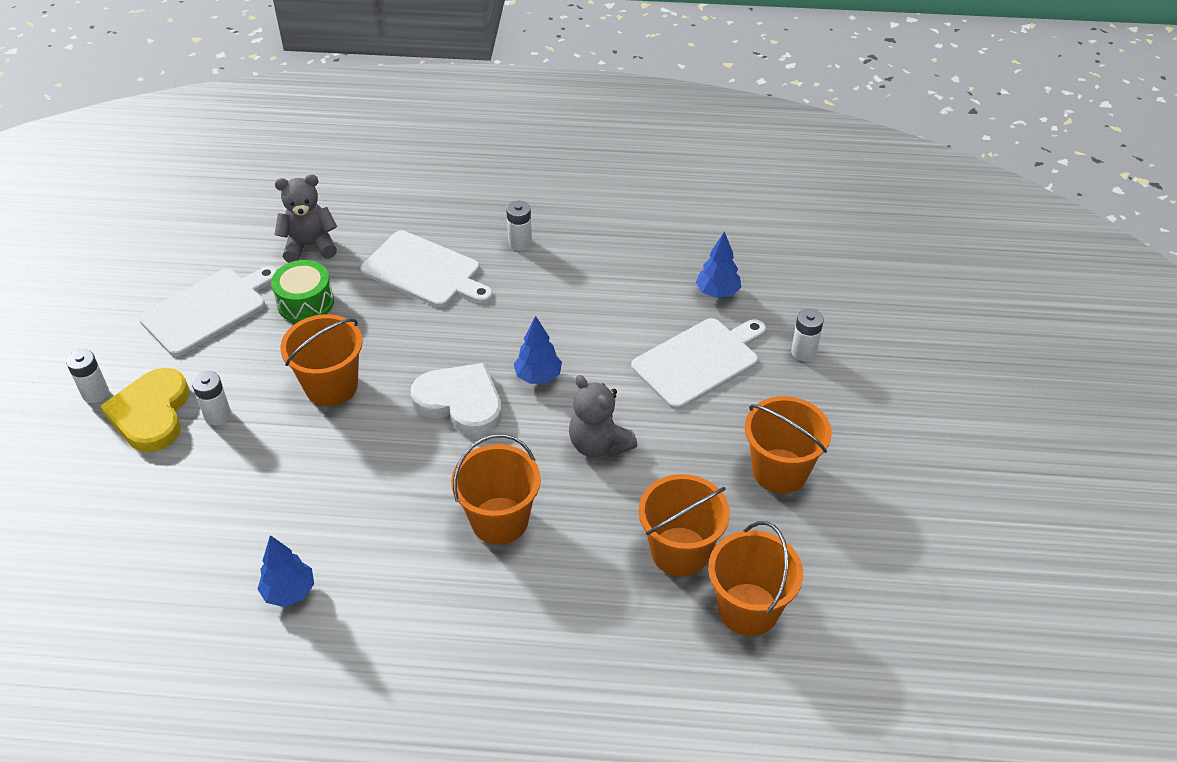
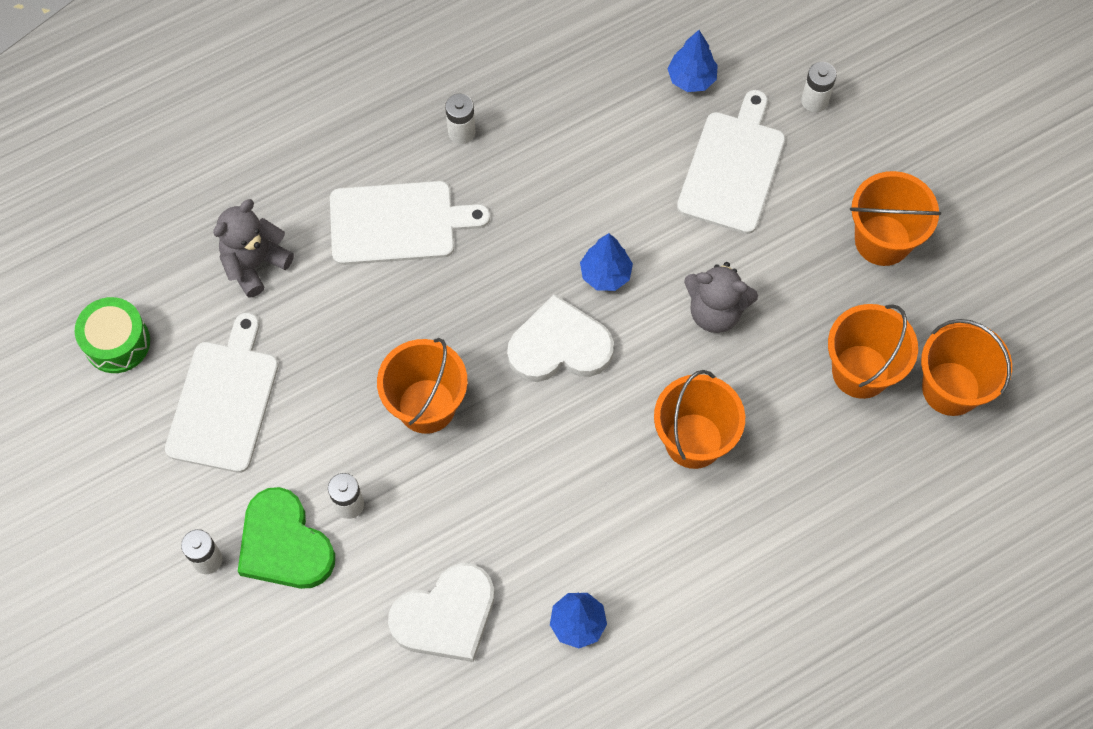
camera: 35 degrees left, 20 degrees up
yellow heart [100,368,189,452] -> green heart [238,487,335,589]
green drum [271,260,334,323] -> green drum moved to [75,297,150,373]
none -> white heart [388,563,495,662]

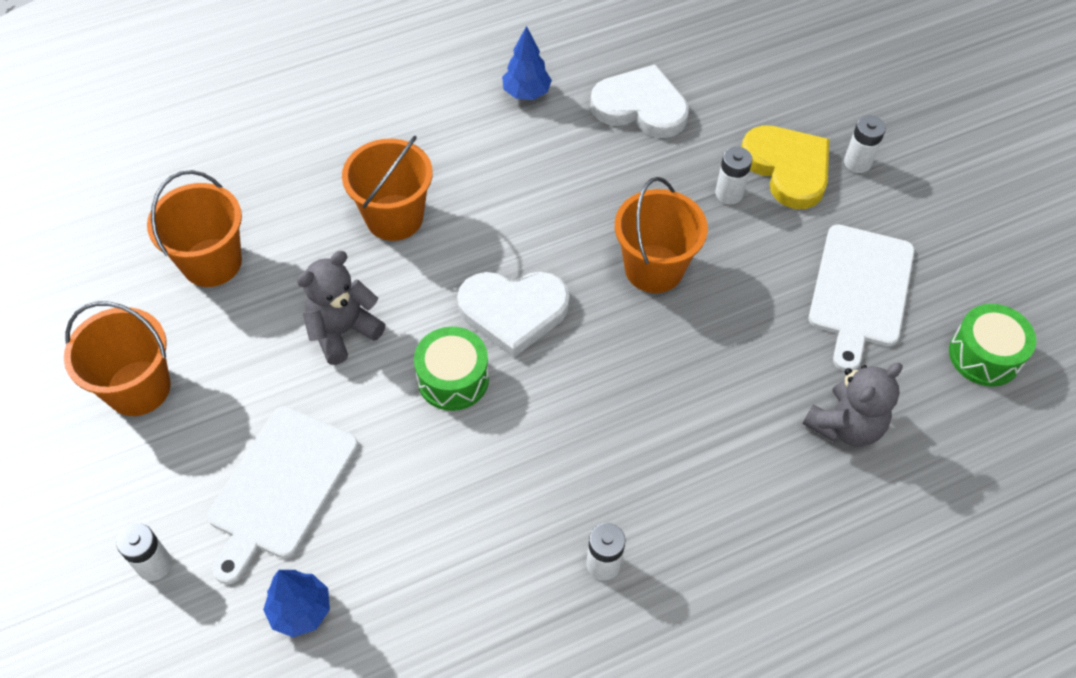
camera: 175 degrees left, 10 degrees down
green heart [238,487,335,589] -> yellow heart [741,125,829,209]
white cutting board [330,181,490,265] -> none
white heart [388,563,495,662] -> white heart turned 45 degrees clockwise [590,64,689,138]
blue tree [580,233,633,291] -> green drum [414,327,489,411]
grey teddy bear [684,262,758,333] -> grey teddy bear turned 60 degrees counterclockwise [297,251,386,365]
orange bucket [921,319,1012,416] -> none

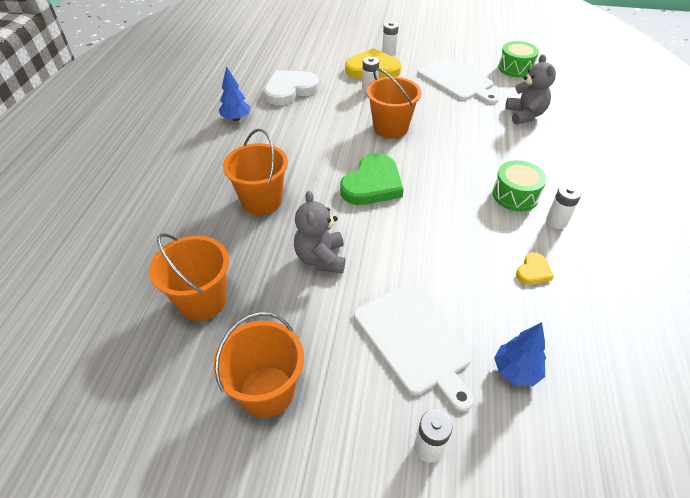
camera: 55 degrees left, 10 degrees down
green drum [414,327,489,411] -> green drum moved to [492,160,547,211]
white heart [457,272,570,358] -> green heart [340,153,404,205]
none -> yellow heart [516,252,554,285]

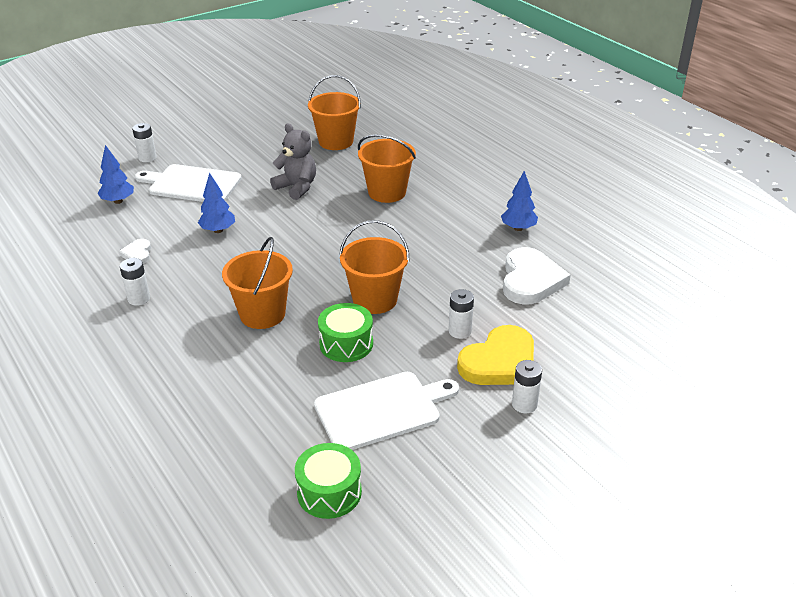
camera: 135 degrees right, 10 degrees down
orange bucket [213,312,304,418] -> orange bucket moved to [222,237,293,329]
green heart [340,153,404,205] -> none
white cutting board [417,58,499,104] -> white cutting board turned 150 degrees clockwise [314,372,459,450]
green drum [492,160,547,211] -> green drum moved to [318,303,373,362]
grey teddy bear [505,54,556,125] -> none
yellow heart [516,252,554,285] -> white heart [119,239,151,264]
none -> blue tree [198,173,235,233]

